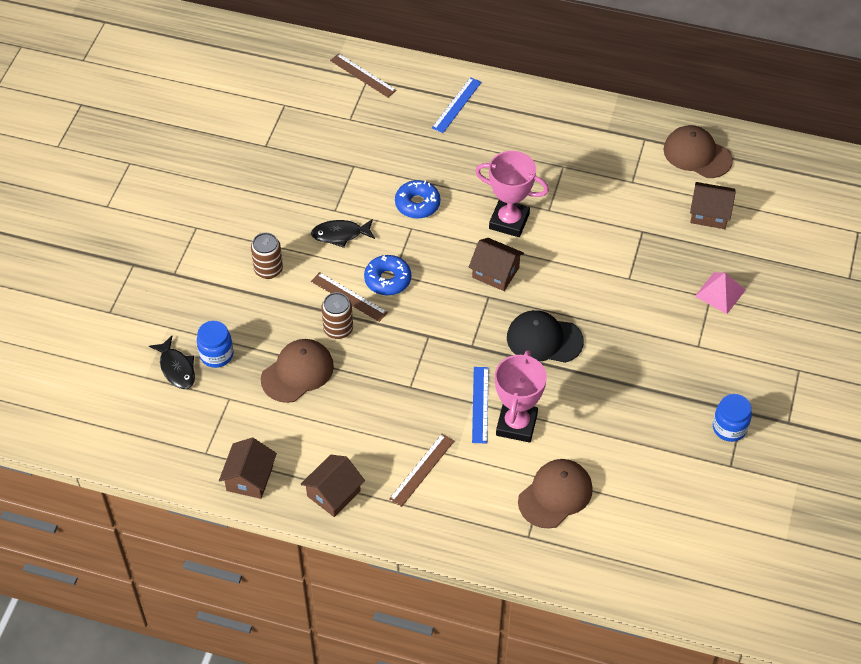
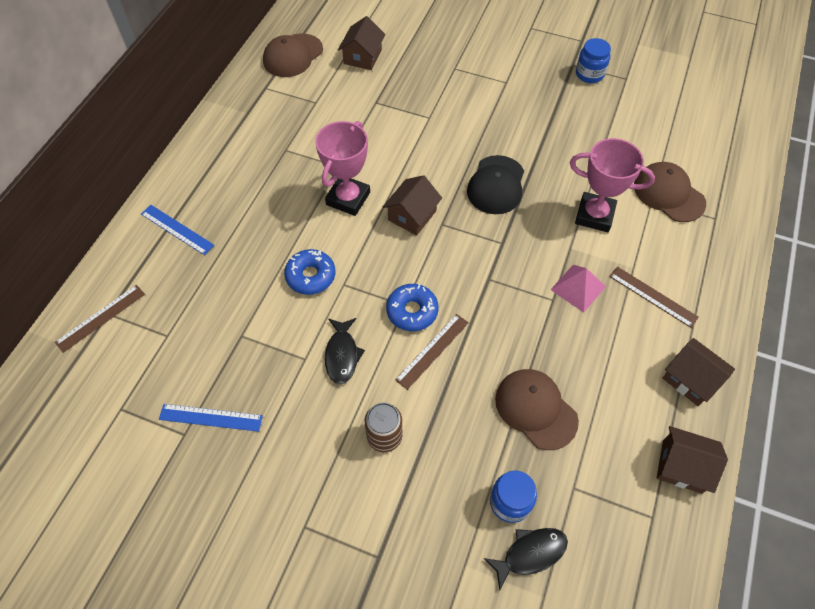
camera: 85 degrees left, 5 degrees up
brown can [321,292,353,339] -> none
blue ruler [472,367,489,443] -> blue ruler moved to [159,404,263,432]
pink pyramid [695,272,746,314] -> pink pyramid moved to [550,265,606,313]

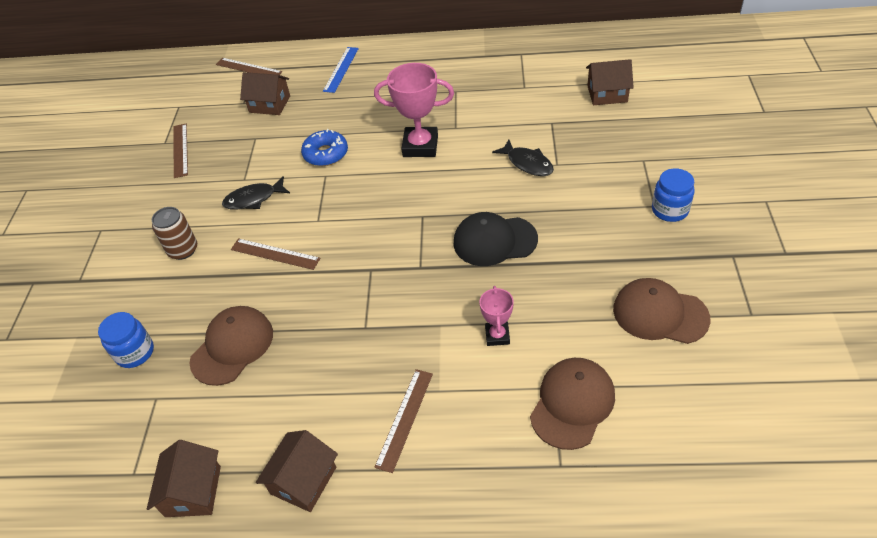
camera: 75 degrees right, 10 degrees down
blue ruler [159,404,263,432] -> brown ruler [173,124,188,178]
brown cap [263,33,323,77] -> brown cap moved to [613,278,710,344]
brown house [383,175,442,235] -> brown house moved to [240,72,290,115]
blue donut [386,284,439,331] -> none
black fish [483,528,568,591] -> black fish moved to [492,139,554,176]
pink pyramid [550,265,606,313] -> none
pink trophy [570,138,655,232] -> pink trophy [479,286,514,346], size x0.55
blue jar [576,38,611,83] -> blue jar moved to [652,168,695,222]

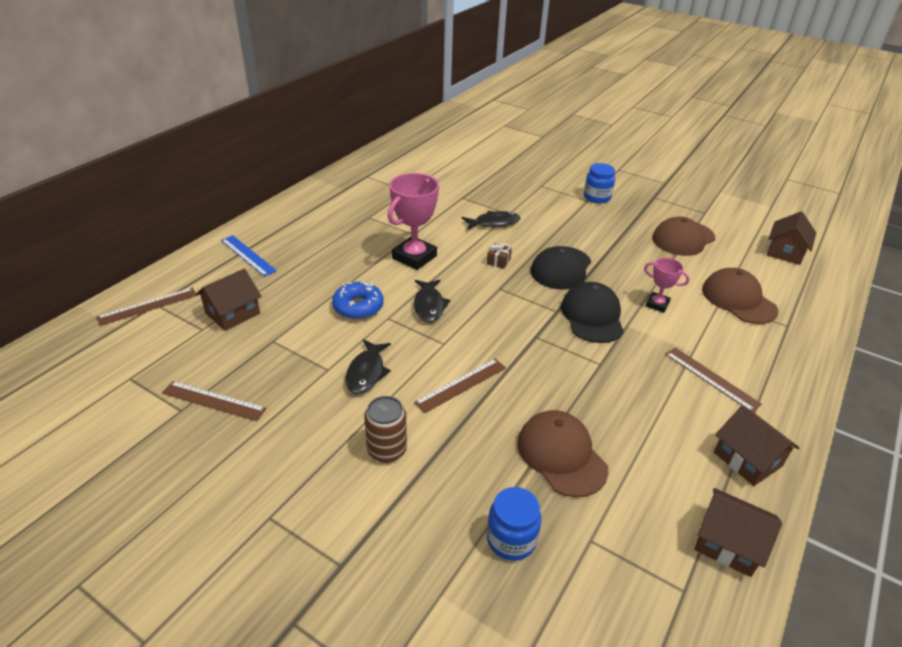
camera: 65 degrees left, 10 degrees down
brown house [586,59,634,105] -> brown house moved to [767,212,816,265]
none -> black fish [414,280,451,323]
none -> brown gift [487,243,512,269]
none -> black cap [561,282,624,343]

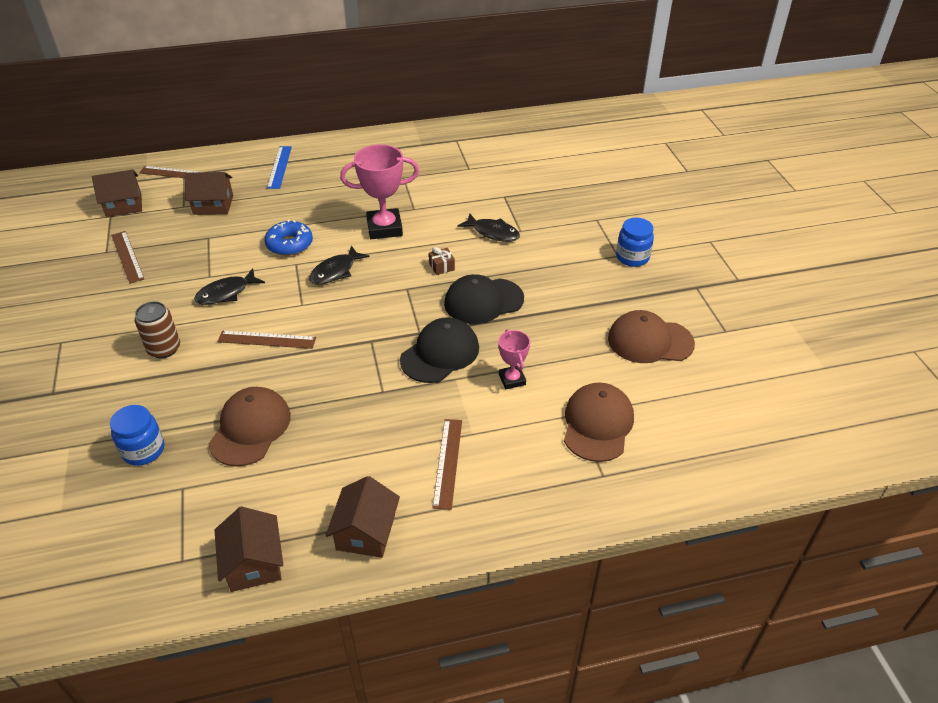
camera: 45 degrees right, 5 degrees up
brown house [767,212,816,265] -> brown house moved to [92,170,142,217]

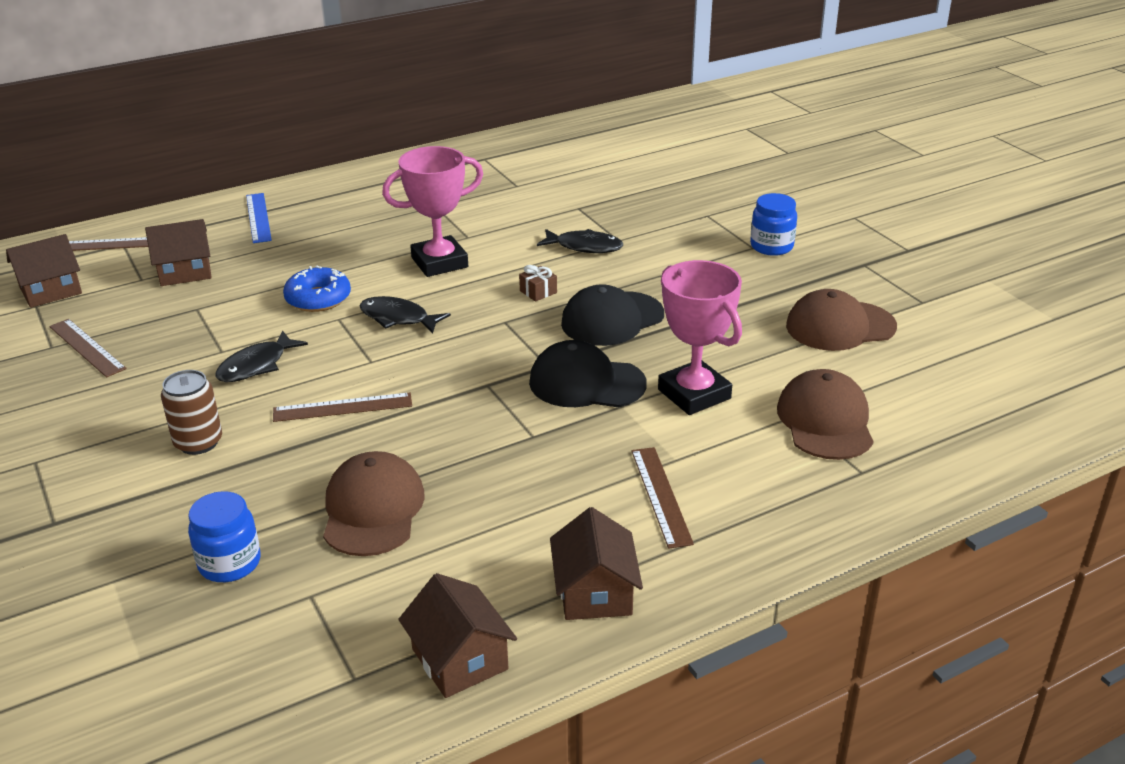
camera: 15 degrees left, 10 degrees down
black fish [309,246,369,285] -> black fish turned 90 degrees clockwise [360,296,451,334]
black cap [400,317,479,383] -> black cap turned 105 degrees counterclockwise [529,340,647,407]
pink trophy [498,329,530,389] -> pink trophy [658,260,742,415], size x1.82

